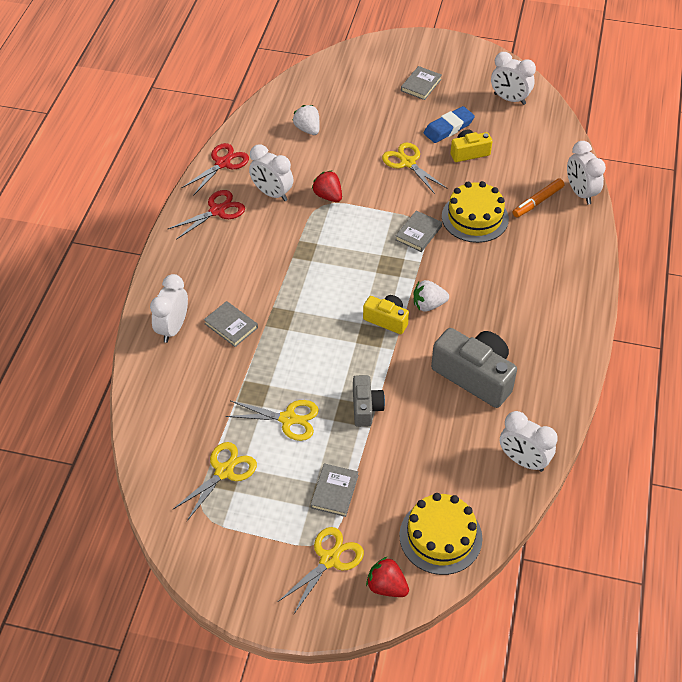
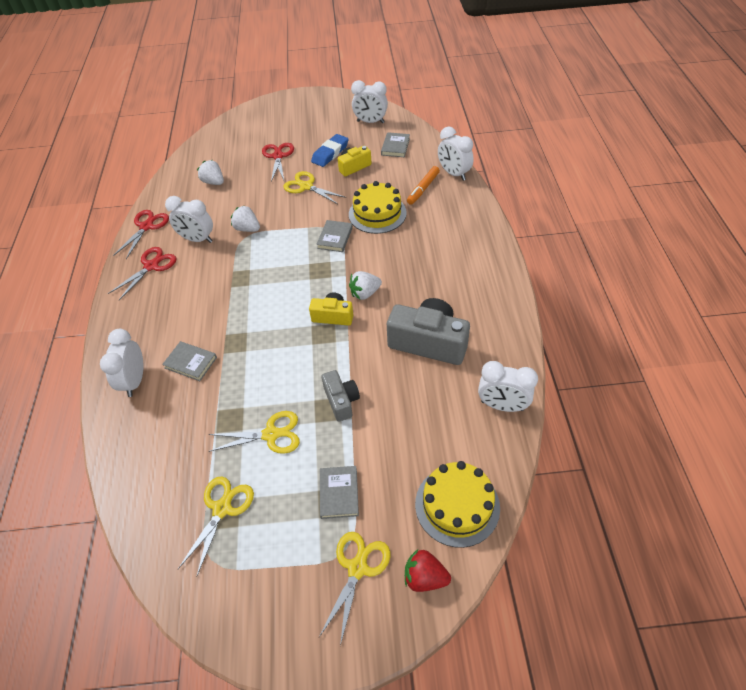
camera: 15 degrees left, 0 degrees up
red strawberry [312,170,342,202] -> white strawberry [231,205,260,232]
grey book [401,66,442,100] -> grey book moved to [381,132,410,157]
none -> red scissors [262,143,294,182]

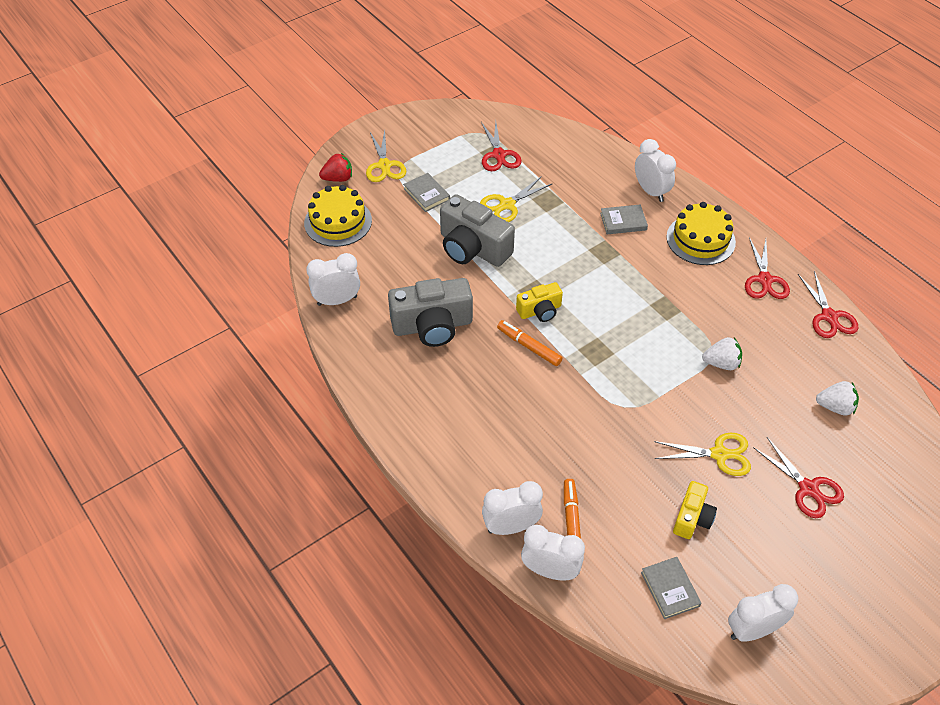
camera: 145 degrees right, 0 degrees up
white clock [165,196,213,243] -> white clock moved to [482,481,543,535]
yellow scissors [178,477,254,576] -> red scissors [481,121,522,171]
blue eraser [311,134,349,167] -> none
grey book [316,220,353,252] -> none
grey camera [322,370,360,422] -> grey camera [440,194,515,267], size x1.79
yellow cake [349,181,407,234] -> yellow cake moved to [666,202,736,265]
white strawberry [349,271,382,300] -> orange marker [497,320,562,366]

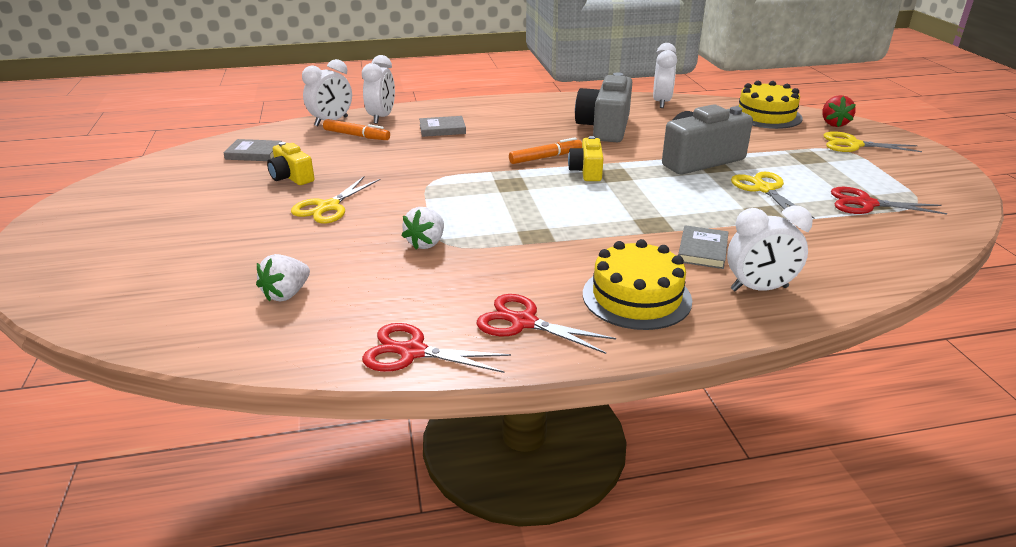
camera: 115 degrees right, 20 degrees down
grey book [403,173,450,212] -> grey book moved to [419,116,466,137]
white clock [728,584,798,642] -> none
red scissors [753,437,844,518] -> none

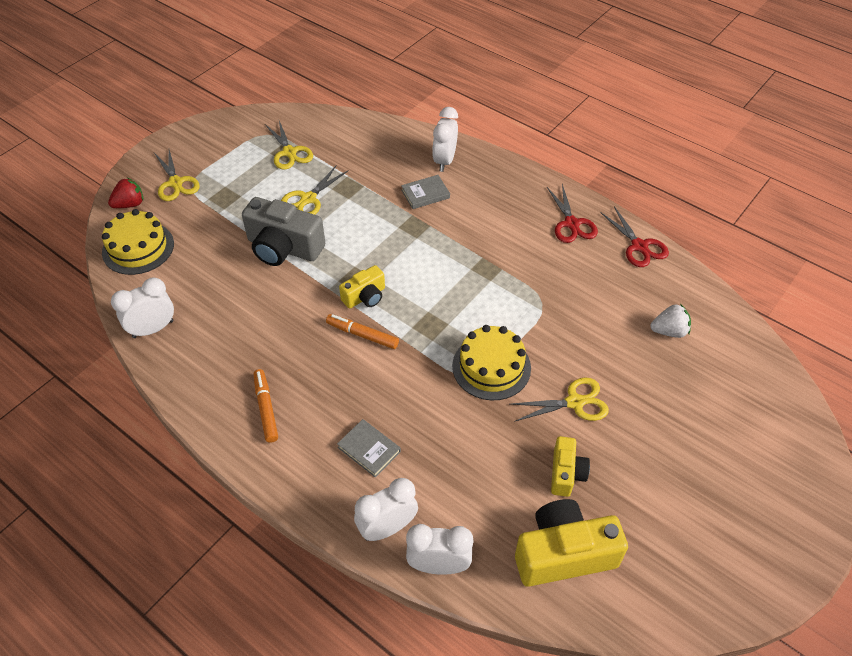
camera: 130 degrees left, 20 degrees up
grey book [223,139,282,161] -> yellow camera [515,499,628,587]
orange marker [323,119,390,140] -> orange marker moved to [254,369,278,443]
white strawberry [402,207,444,249] -> none
grey camera [575,72,632,142] -> none
yellow cake [583,239,692,330] -> yellow cake moved to [452,325,531,400]
white clock [727,205,813,291] -> white clock turned 120 degrees counterclockwise [432,107,458,172]
red scissors [831,187,948,214] -> yellow scissors [265,121,313,170]

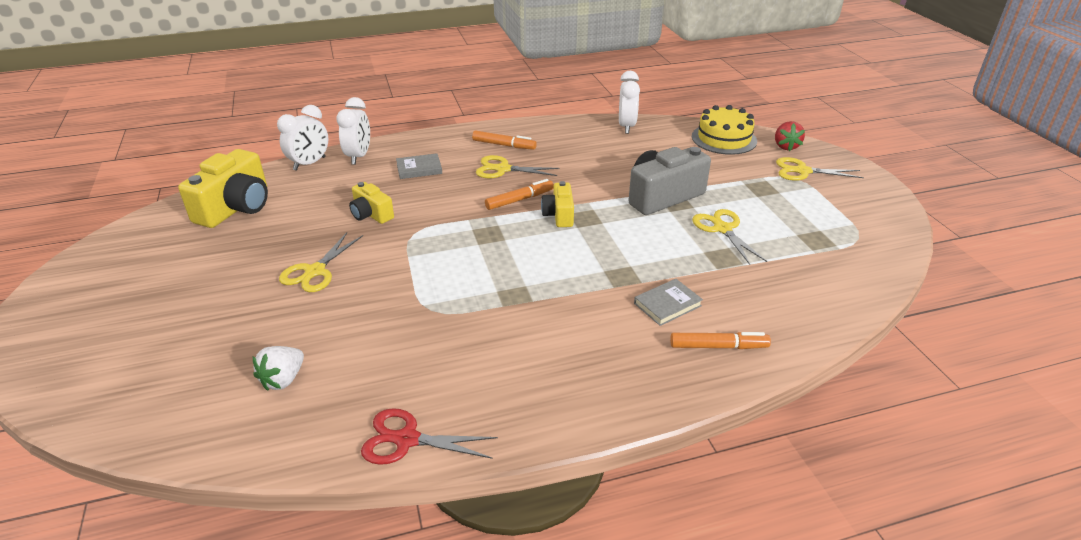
camera: 125 degrees right, 15 degrees down
yellow scissors [265,121,313,170] -> yellow scissors moved to [476,155,560,179]
grey book [401,175,450,209] -> grey book turned 45 degrees clockwise [634,279,703,326]
white clock [432,107,458,172] -> orange marker [670,332,771,349]
yellow cake [452,325,531,400] -> none
red scissors [547,184,598,243] -> none
yellow camera [551,436,590,497] -> yellow camera moved to [349,182,394,224]

